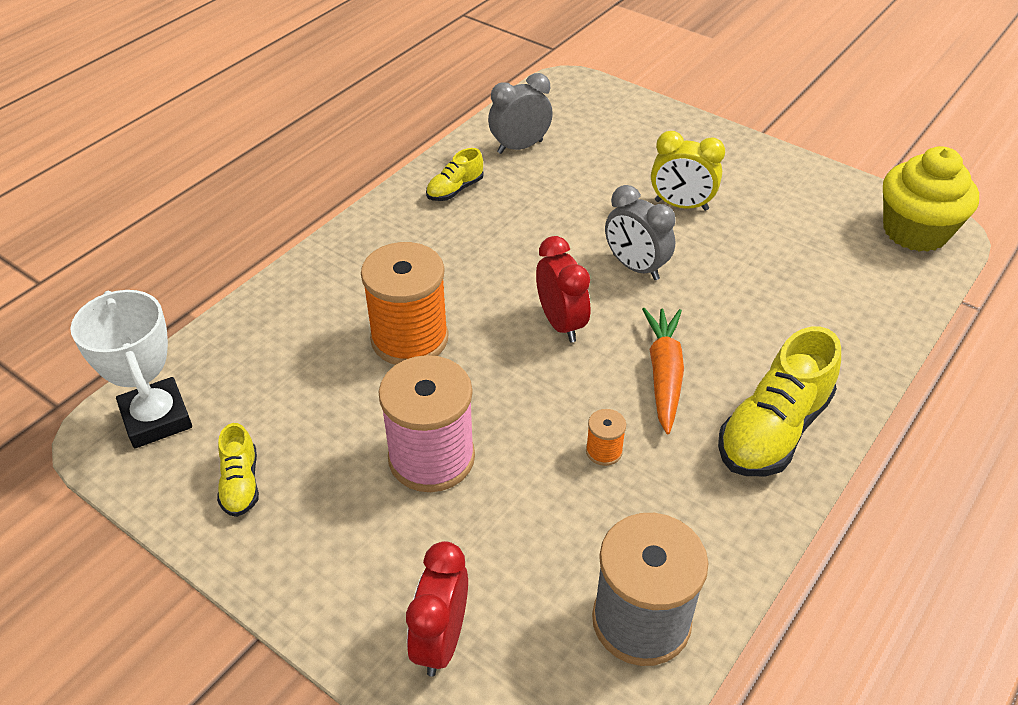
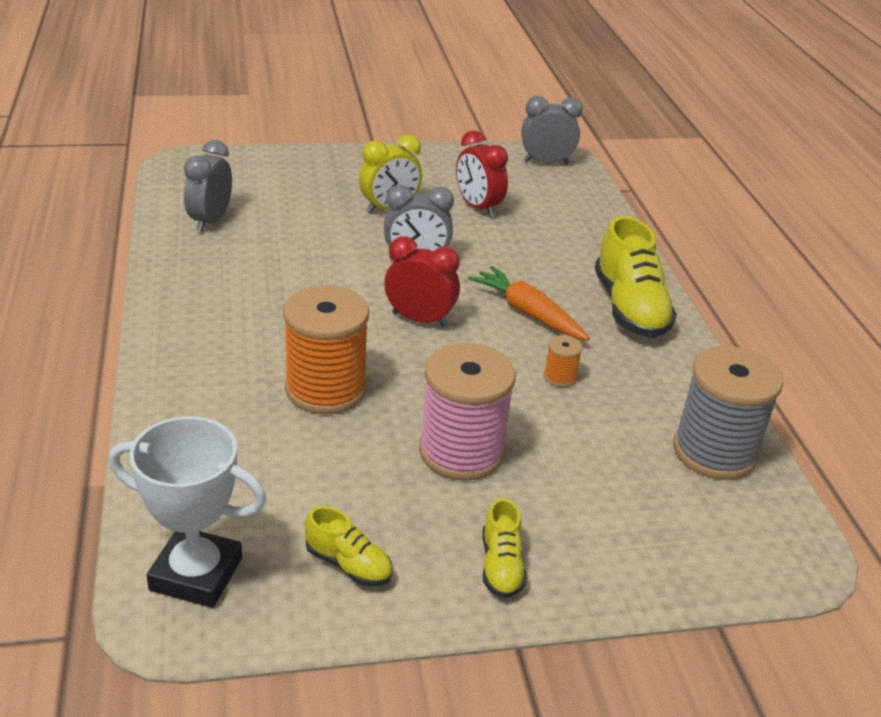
camera: 50 degrees left, 10 degrees down
red clock [406,541,468,677] -> red clock moved to [456,130,508,217]
yellow shoe [426,148,483,201] -> yellow shoe moved to [483,498,527,598]
yellow cupcake [883,146,979,252] -> grey clock [521,96,582,164]

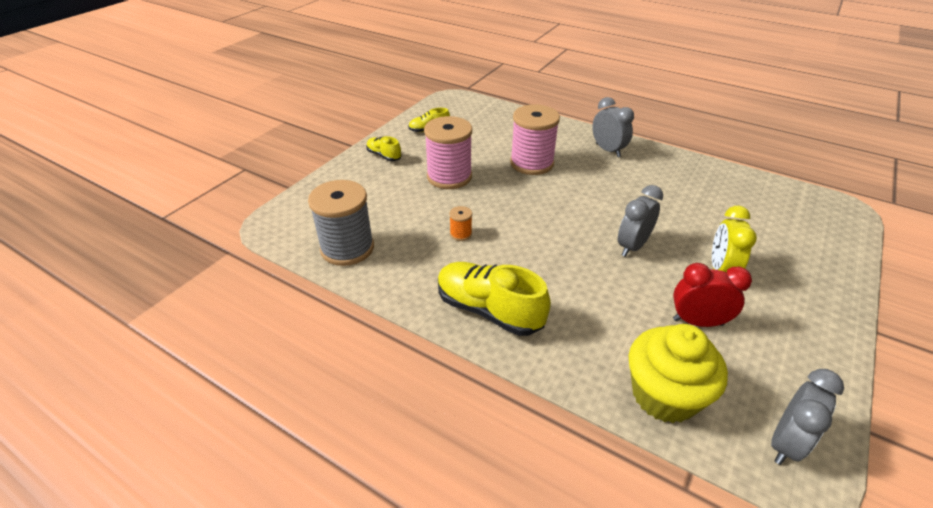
camera: 135 degrees right, 5 degrees up
white trophy [109,416,267,608] -> none
grey clock [184,140,232,232] -> grey clock moved to [592,97,634,157]
orange spool [283,285,369,414] -> pink spool [510,104,560,175]
red clock [384,236,460,327] -> none
orange carrot [468,266,590,341] -> none
none -> yellow cupcake [628,324,728,423]

